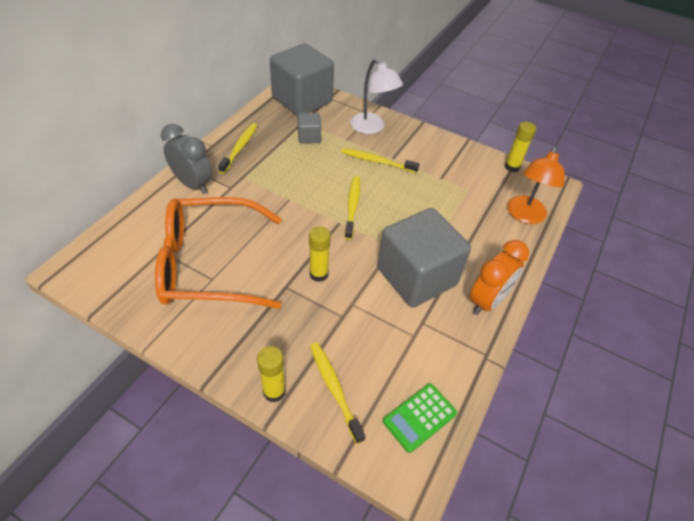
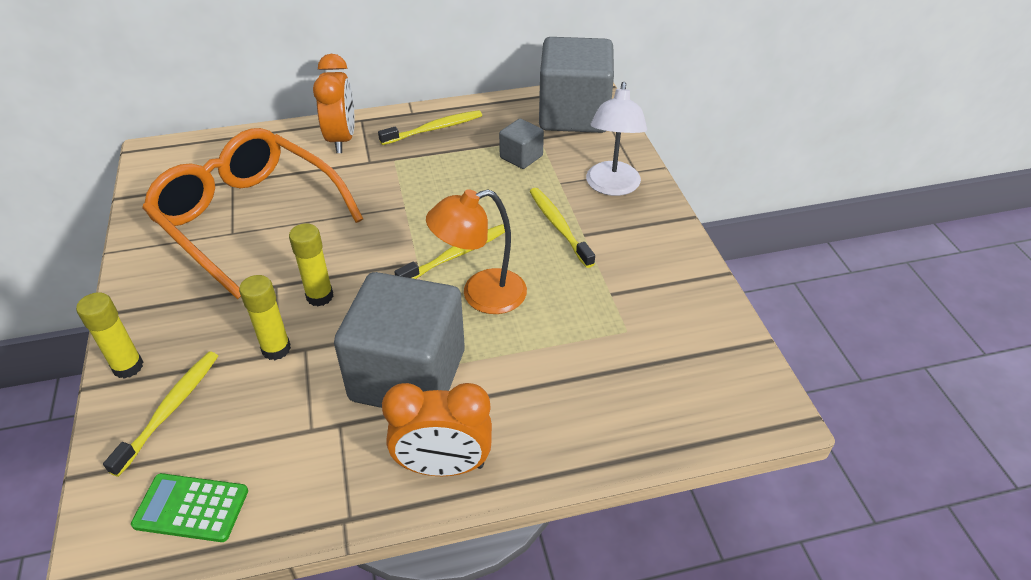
camera: 50 degrees right, 5 degrees down
grey clock [161,124,212,194] -> orange clock [313,54,355,153]
yellow glue stick [504,122,536,172] -> yellow glue stick moved to [239,275,291,360]
orange lamp [507,147,565,224] -> orange lamp moved to [426,189,527,314]

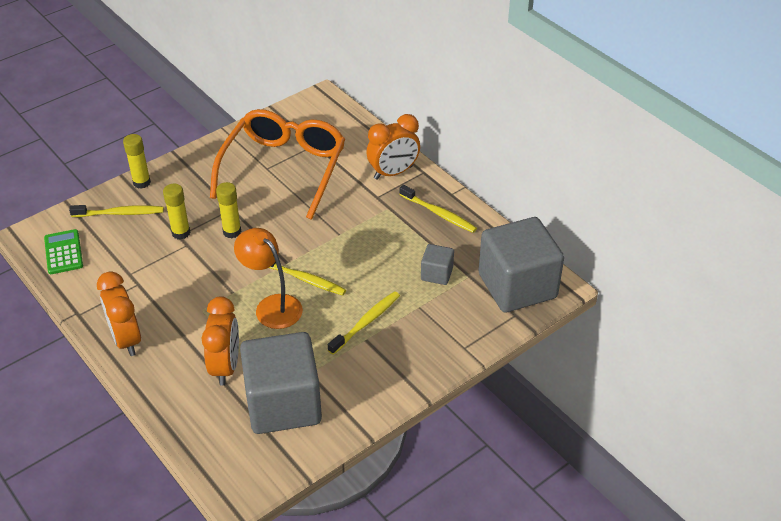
camera: 65 degrees right, 0 degrees up
grey cube [334,272,465,408] -> grey cube moved to [240,332,322,434]
white lamp [586,82,647,196] -> none
none -> orange clock [202,296,239,386]

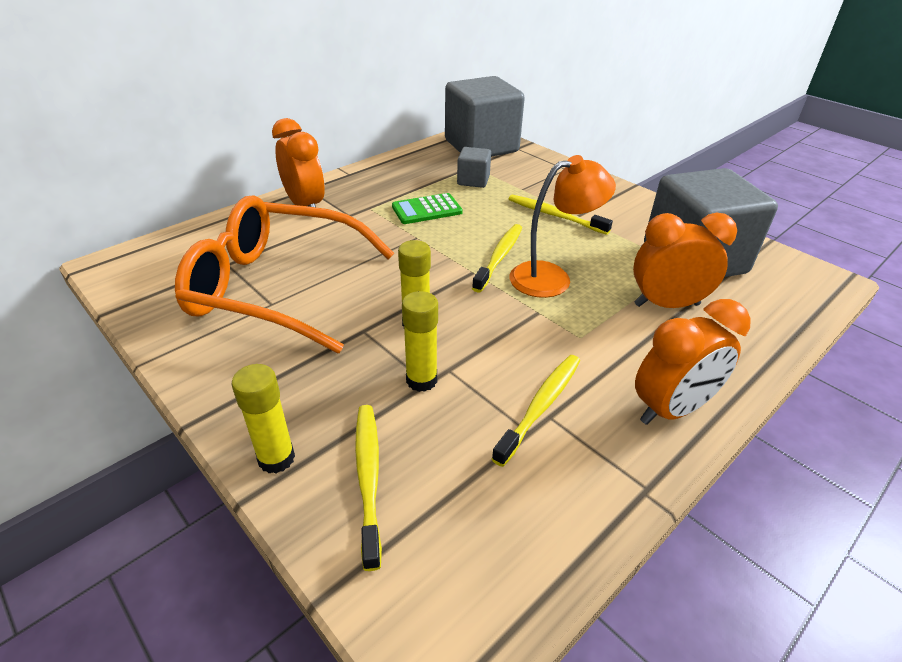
camera: 95 degrees left, 5 degrees down
green calculator [44,229,83,274] -> green calculator moved to [392,193,463,224]
orange lamp [234,228,303,329] -> orange lamp turned 150 degrees counterclockwise [509,155,616,298]
yellow toothbrush [399,185,477,233] -> yellow toothbrush moved to [492,355,580,467]

